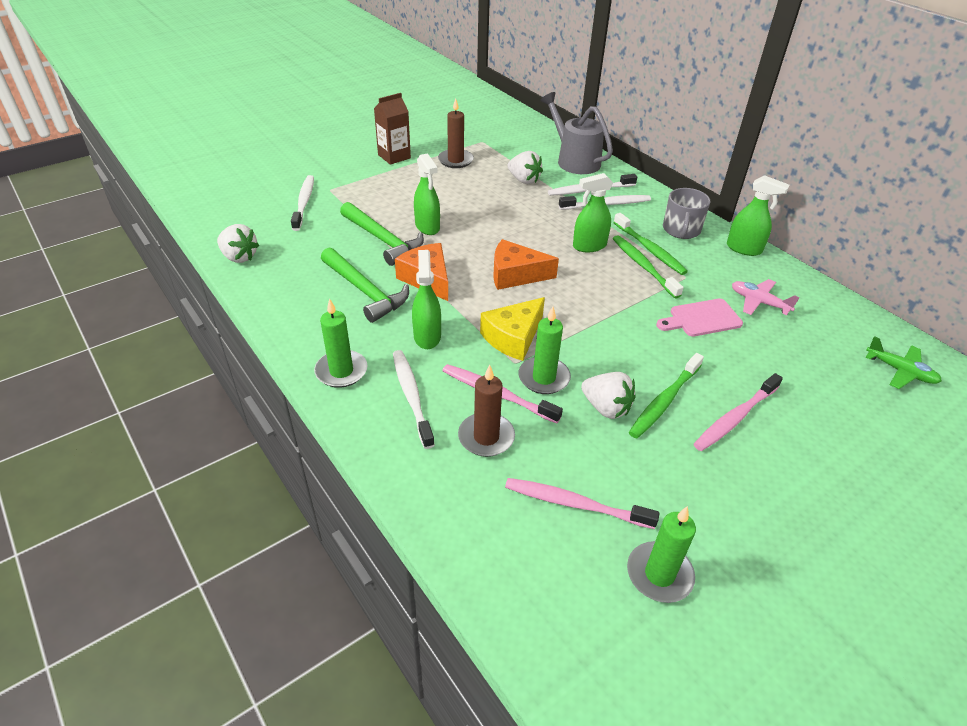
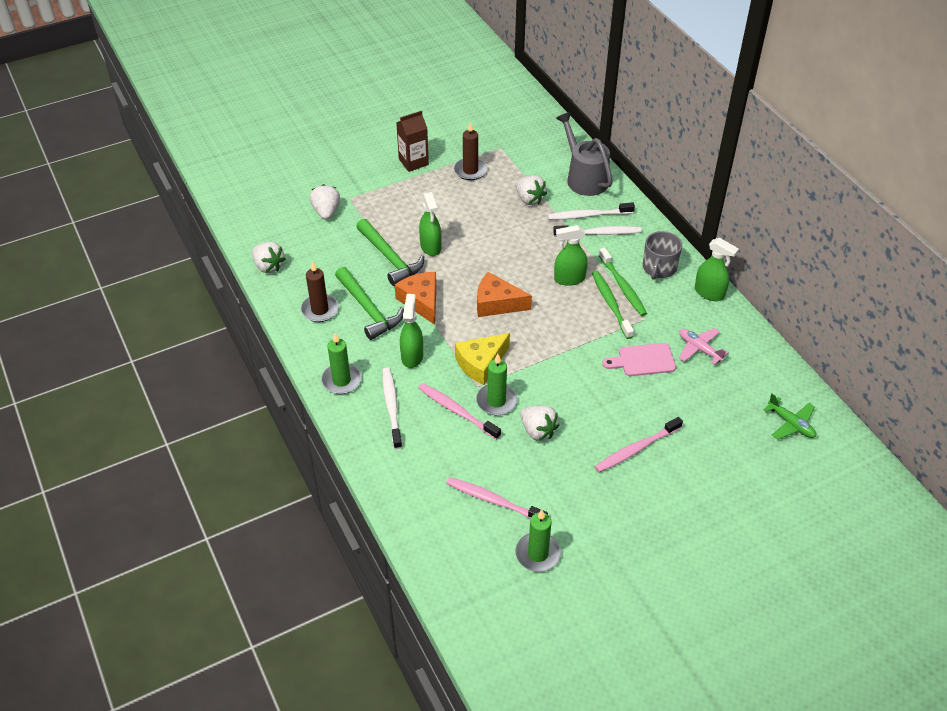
camera: 10 degrees right, 5 degrees up
white toothbrush [291,175,314,231] -> white strawberry [309,184,340,220]
brown candle [458,365,515,457] -> brown candle moved to [300,261,339,322]
green toothbrush [629,353,704,438] -> none

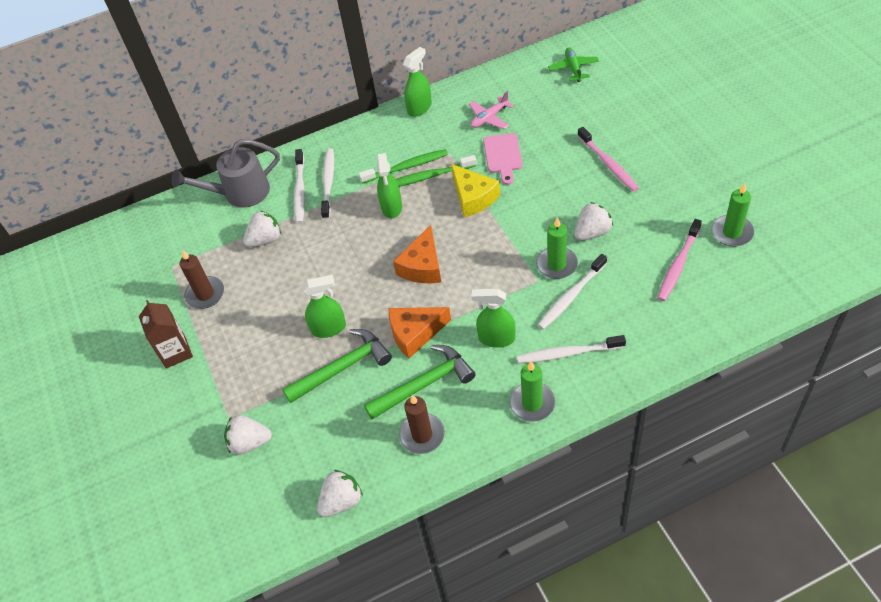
camera: 80 degrees left, 5 degrees up
pink toothbrush [418,383,501,440] -> white toothbrush [538,254,607,330]
yellow cheese [455,333,510,385] -> yellow cheese moved to [451,164,500,217]
grey mug [643,231,682,280] -> none
green plane [763,394,816,440] -> green plane turned 60 degrees counterclockwise [548,48,599,82]

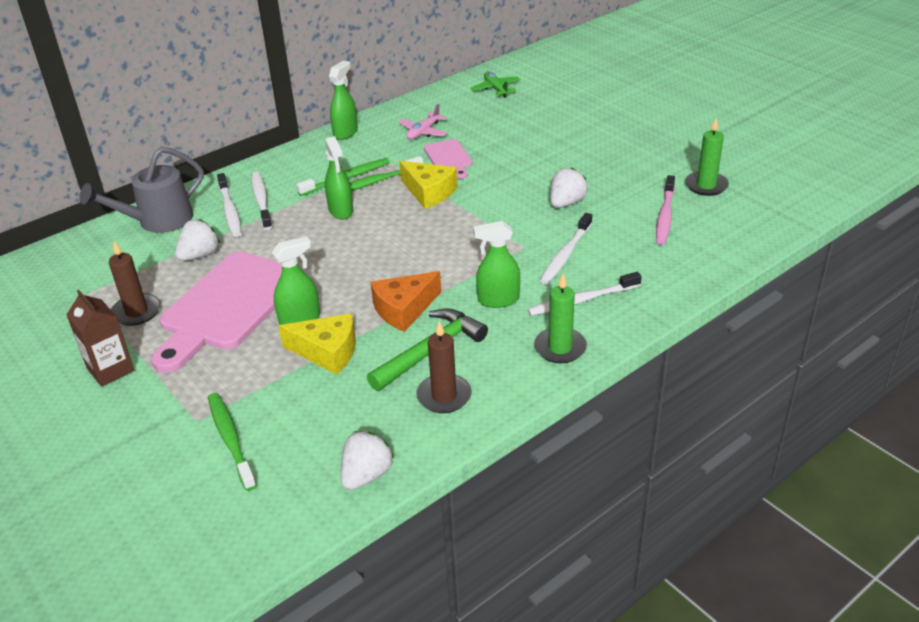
camera: 20 degrees left, 15 degrees down
white strawberry [224,415,272,455] -> green toothbrush [208,393,257,491]
green hammer [282,329,392,403] -> yellow cheese [278,314,356,375]
orange cheese [393,225,441,283] -> none
green candle [536,217,578,279] -> none
pink toothbrush [577,127,639,192] -> none
none -> pink cutting board [151,251,282,373]

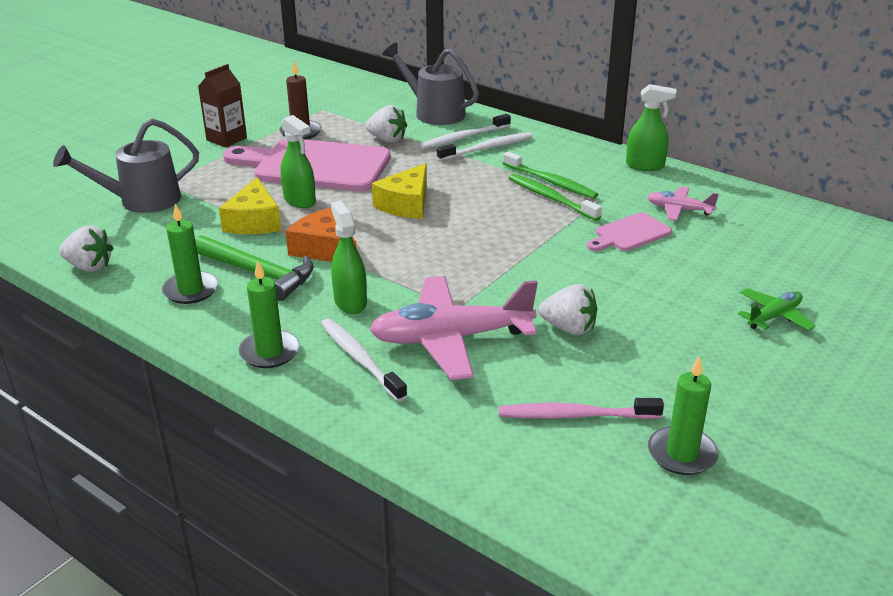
camera: 75 degrees right, 5 degrees down
green toothbrush [208,393,257,491] -> grey watering can [53,118,199,213]
green spray bottle [325,136,353,220] -> none
yellow cheese [399,161,457,209] -> yellow cheese moved to [372,163,427,219]
brown candle [416,321,472,413] -> green candle [162,204,218,304]
green plane [471,72,520,98] -> green plane moved to [738,288,816,331]
white toothbrush [540,213,592,285] -> pink plane [369,276,538,380]

